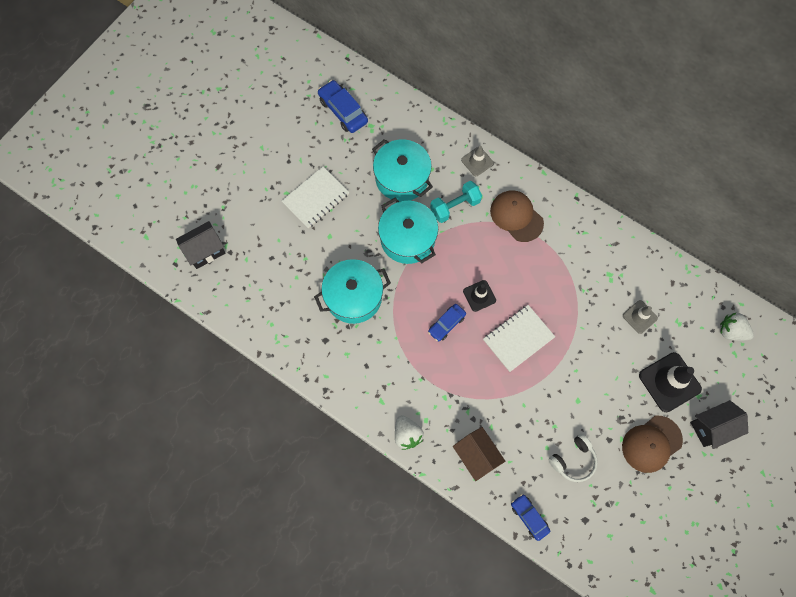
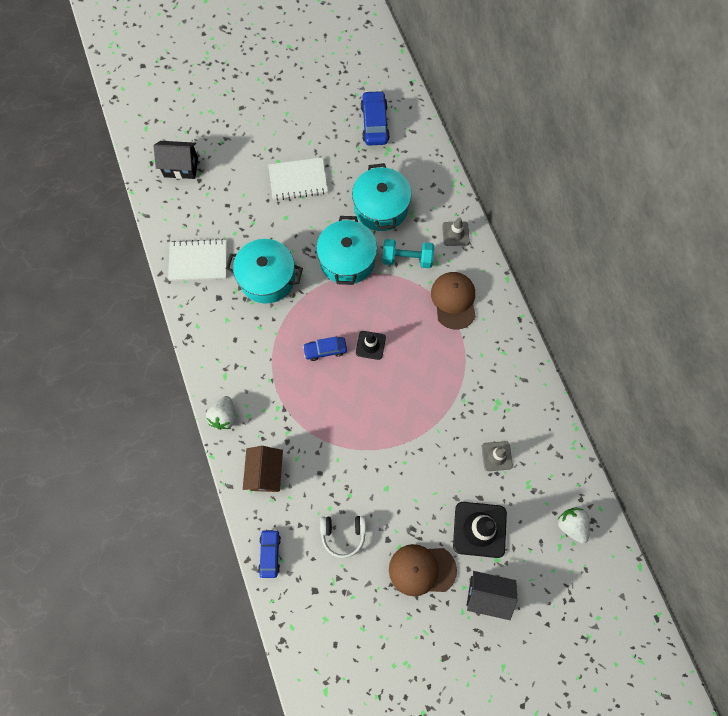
camera: 35 degrees right, 0 degrees up
white notebook [483,305,555,372] -> white notebook moved to [168,239,227,281]

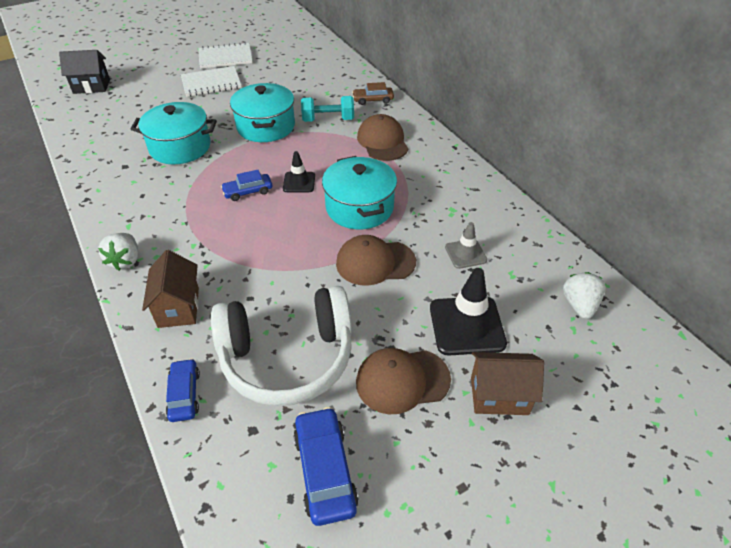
camera: 10 degrees left, 25 degrees down
white notebook [168,239,227,281] -> white notebook moved to [199,42,252,69]
white headphones [320,516,366,558] -> white headphones [211,286,352,406], size x2.14
turquoise pot [352,163,412,231] -> turquoise pot moved to [322,156,397,229]
blue car [361,90,390,145] -> blue car moved to [293,407,359,526]
grey traffic cone [442,217,470,246] -> brown car [352,82,394,105]
black house [466,571,517,620] -> brown house [471,352,544,415]
white strawberry [557,507,590,544] -> white strawberry turned 45 degrees clockwise [563,272,606,319]
none -> brown cap [336,235,416,286]

